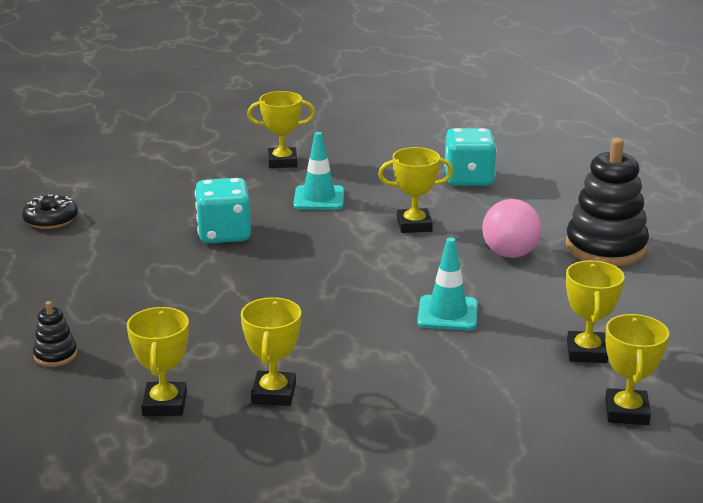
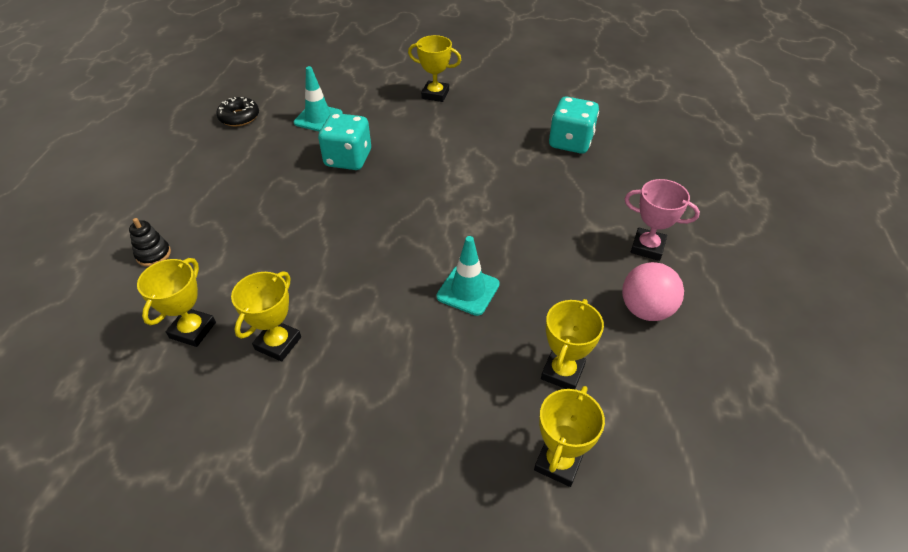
camera: 20 degrees right, 20 degrees up
turquoise traffic cone [293,132,344,210] -> turquoise traffic cone moved to [294,66,343,132]
yellow trophy [378,147,453,233] -> none
pink ball [482,199,542,258] -> pink ball moved to [622,262,684,321]
black stacking toy [566,138,649,266] -> pink trophy [625,179,700,261]

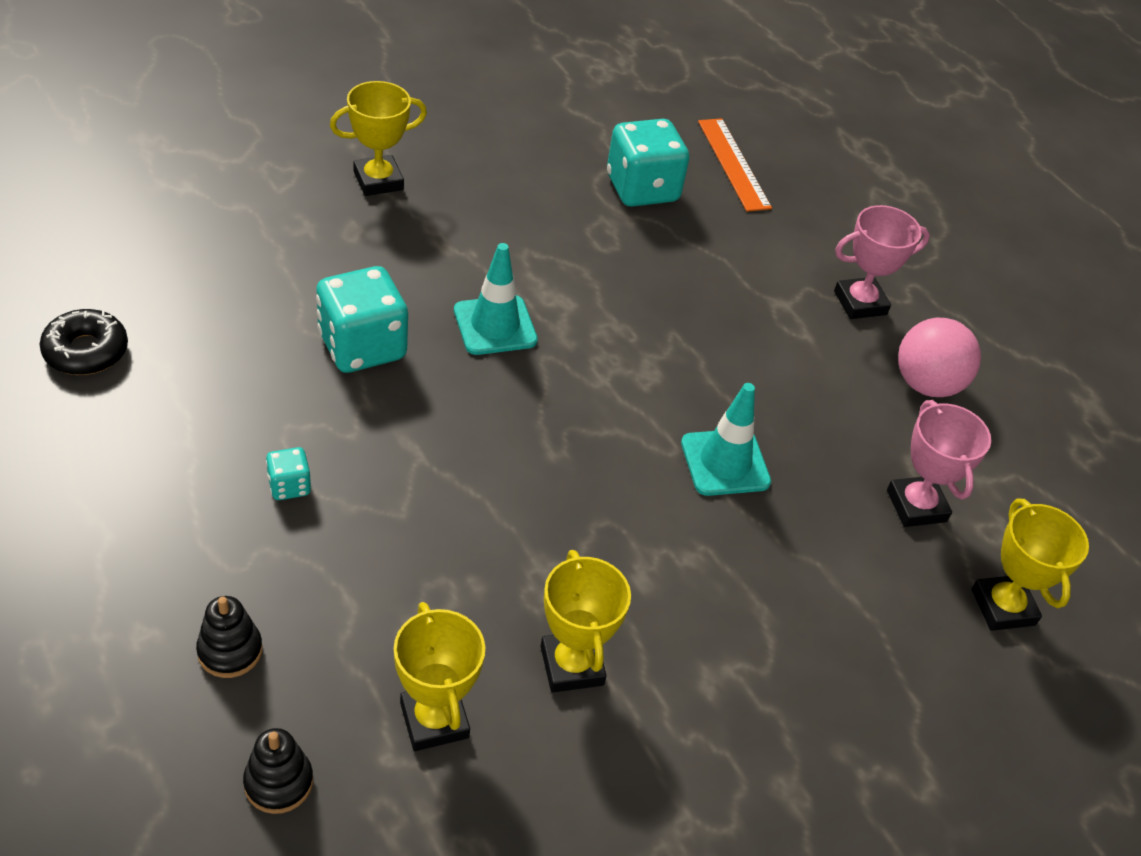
camera: 45 degrees left, 0 degrees up
turquoise traffic cone [294,66,343,132] -> turquoise traffic cone moved to [454,243,538,355]
yellow trophy [541,299,604,389] -> pink trophy [887,400,991,527]
none -> black stacking toy [243,728,313,814]
none -> turquoise dice [266,447,311,500]
none -> orange ruler [698,118,772,212]

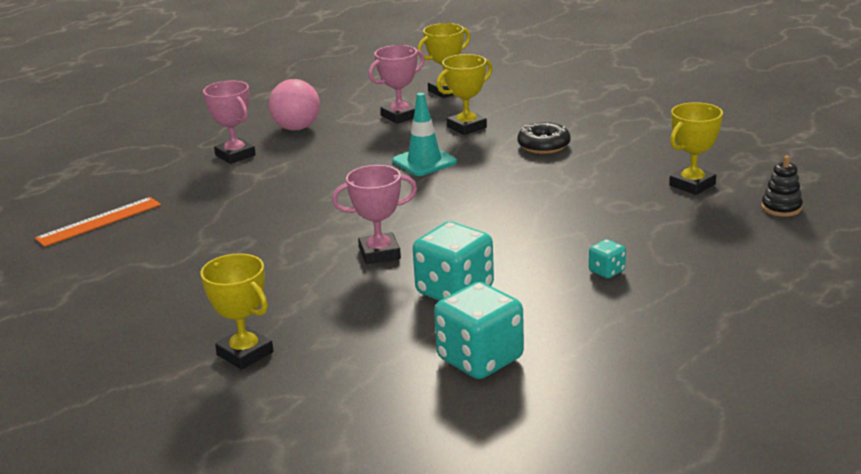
camera: 105 degrees left, 20 degrees down
black donut [40,309,128,375] -> black donut moved to [517,122,571,154]
black stacking toy [196,596,263,678] -> none
turquoise traffic cone [454,243,538,355] -> pink trophy [332,165,417,264]
yellow trophy [540,550,631,693] -> yellow trophy moved to [436,54,493,135]
turquoise dice [607,119,689,207] -> turquoise dice moved to [434,282,524,379]

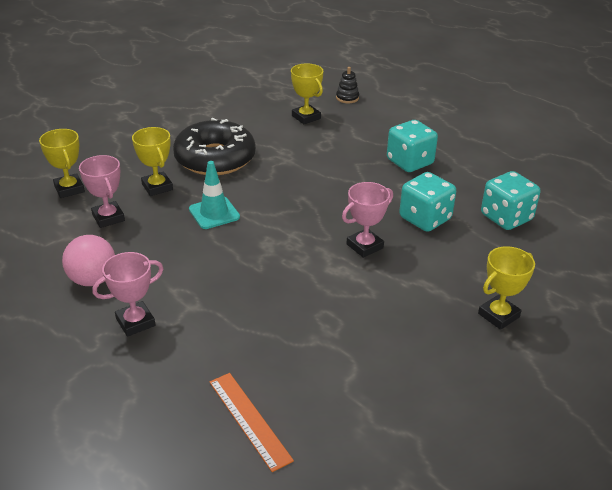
camera: 85 degrees left, 10 degrees up
pink trophy [332,165,417,264] -> pink trophy turned 60 degrees clockwise [342,182,393,258]
black donut [517,122,571,154] -> black donut [173,118,256,175], size x2.01
turquoise dice [589,239,626,278] -> turquoise dice [387,120,438,172], size x2.13

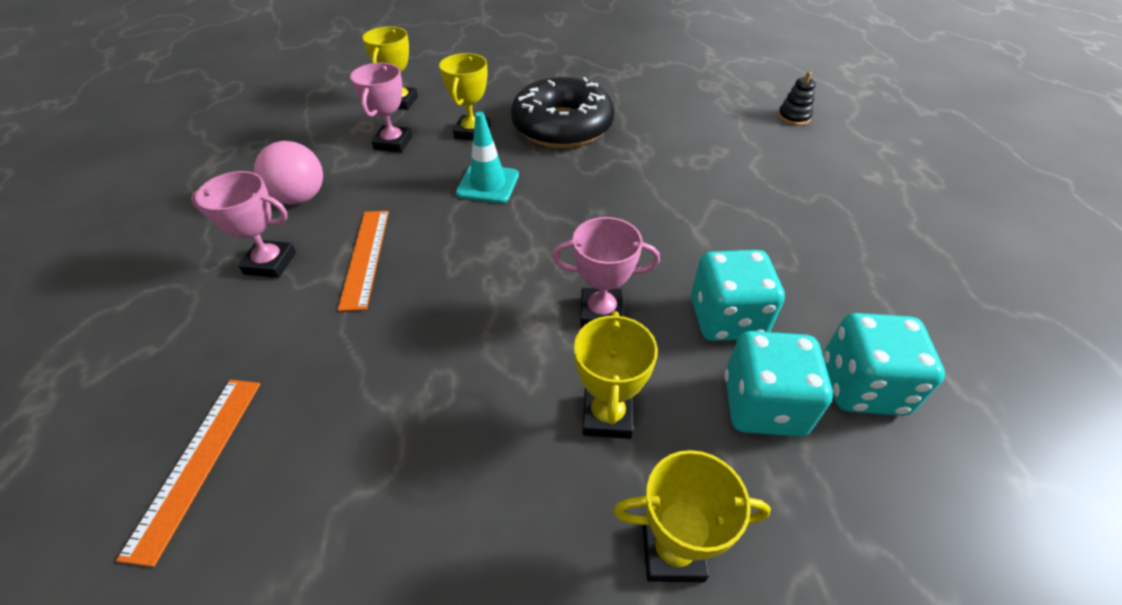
camera: 40 degrees right, 10 degrees up
yellow trophy [291,63,323,124] -> yellow trophy moved to [574,311,658,439]
turquoise dice [387,120,438,172] -> turquoise dice moved to [724,331,833,437]
none -> orange ruler [338,211,389,311]

